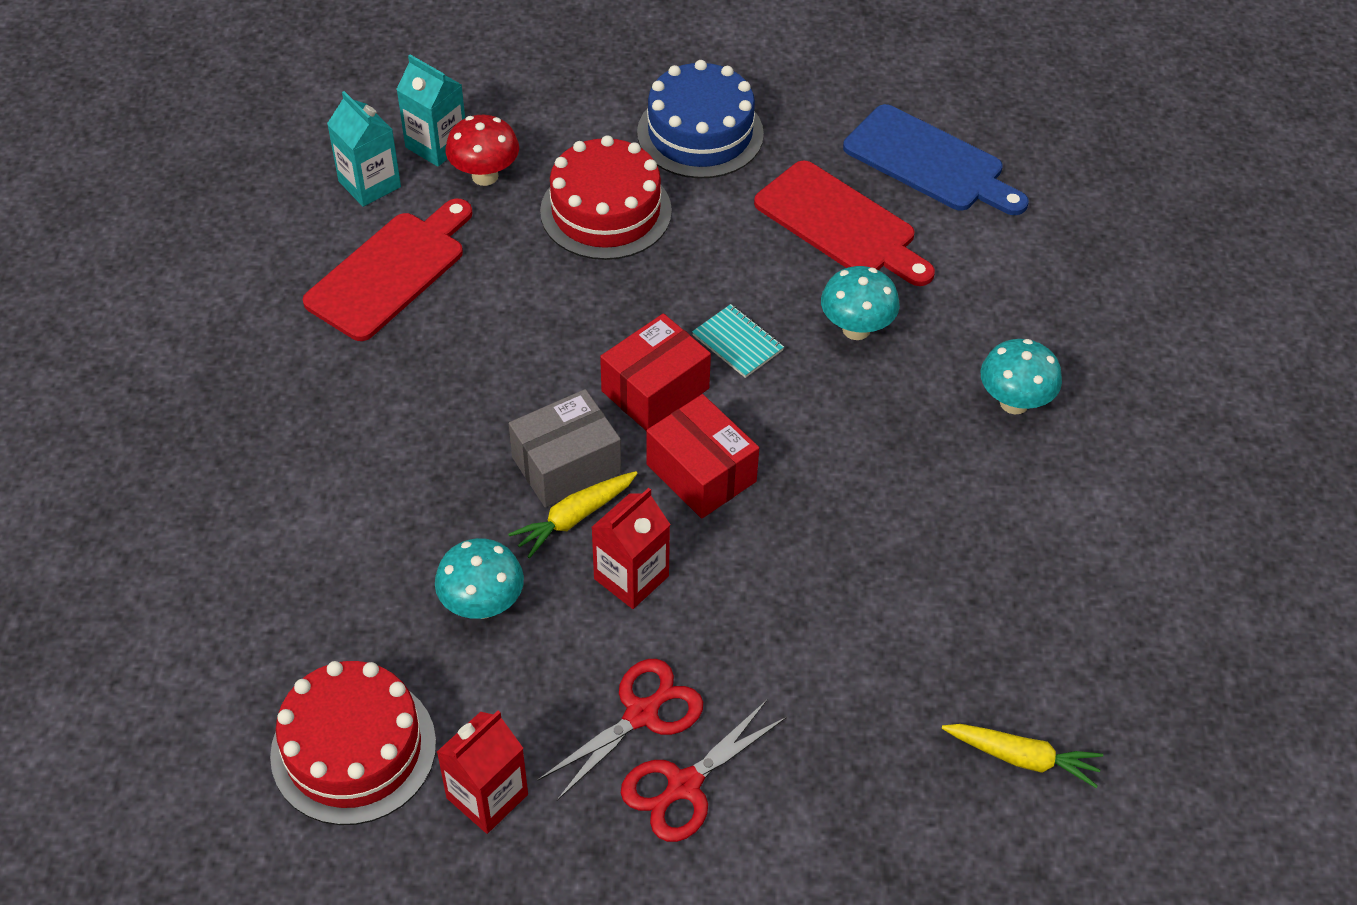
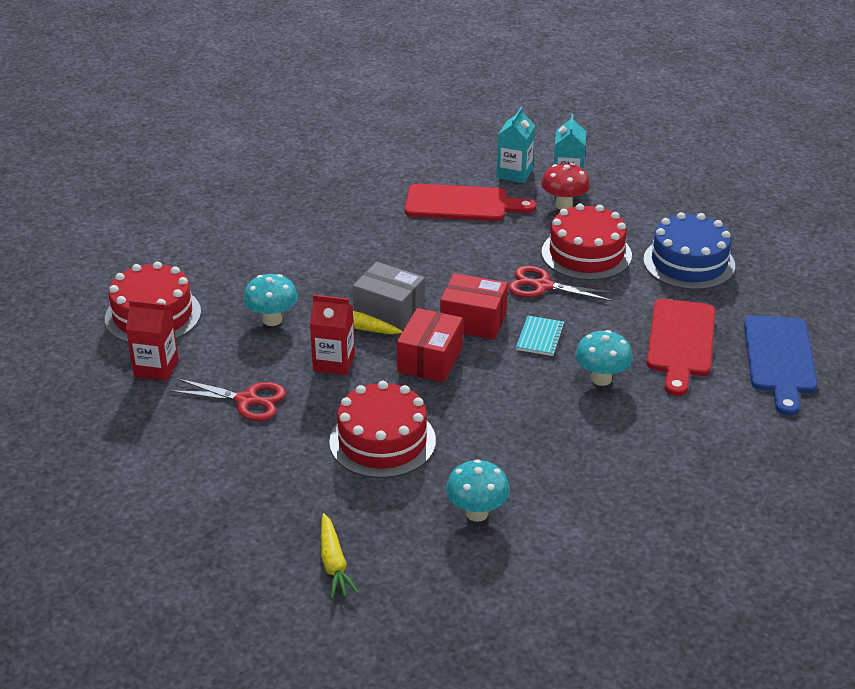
camera: 60 degrees right, 15 degrees down
red scissors [621,700,787,842] -> red scissors moved to [508,266,616,301]
turquoise mushroom [981,339,1062,414] -> turquoise mushroom moved to [446,459,510,522]
none -> red cake [329,381,436,478]

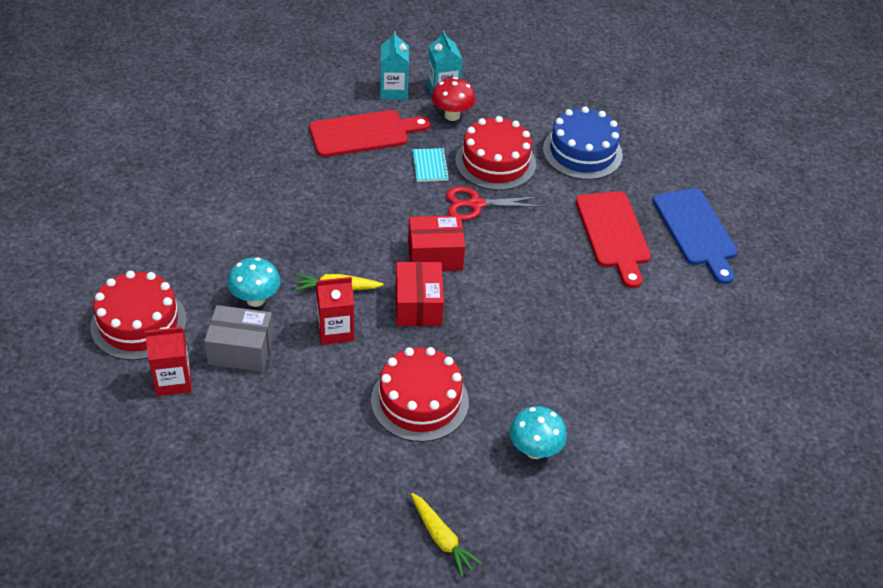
camera: 25 degrees left, 10 degrees up
red scissors [169,378,286,421] -> none
grey box [353,262,425,331] -> grey box moved to [204,305,274,372]
turquoise notebook [516,316,565,356] -> turquoise notebook moved to [413,148,450,182]
turquoise mushroom [575,330,633,386] -> none

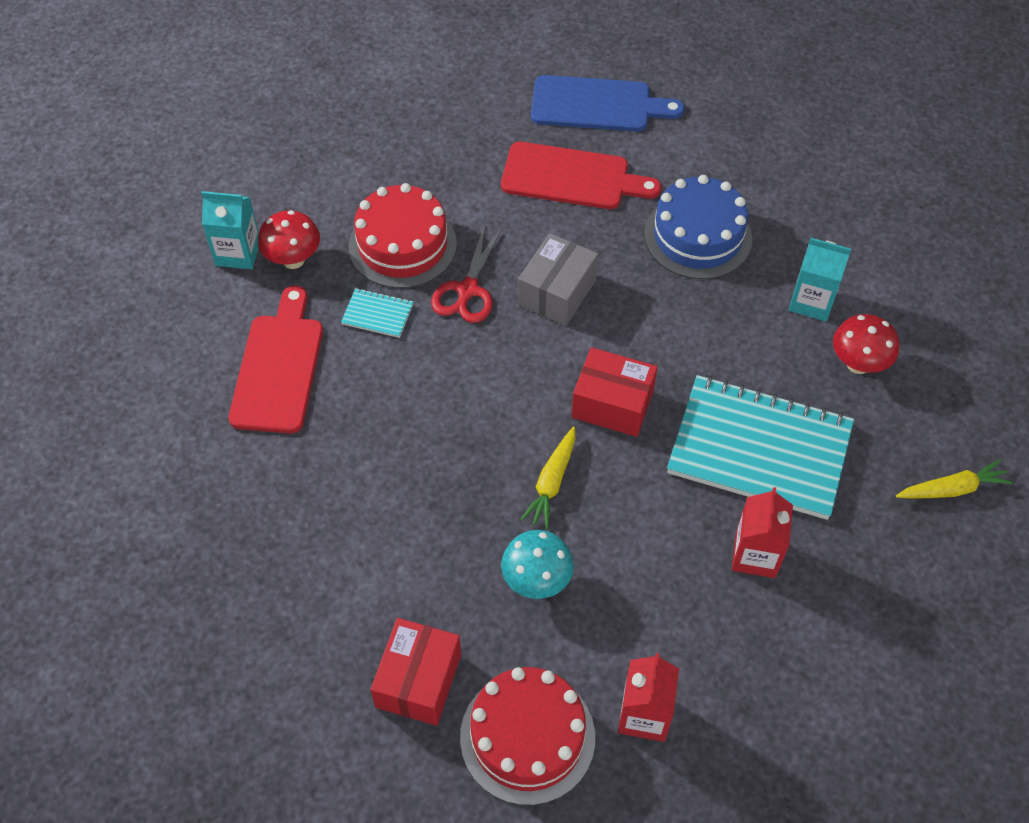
camera: 65 degrees left, 10 degrees up
grey box [204,305,274,372] -> grey box moved to [518,233,598,326]
red carton [316,277,354,345] -> red carton moved to [732,487,793,578]
red cake [371,347,469,442] -> turquoise notebook [667,375,854,520]
turquoise carton [380,31,409,100] -> turquoise carton moved to [789,238,851,321]
red box [408,215,465,271] -> red box moved to [370,618,461,726]
turquoise mushroom [510,406,567,459] -> red mushroom [833,314,899,374]
blue cake [543,106,623,180] -> blue cake moved to [644,175,752,279]

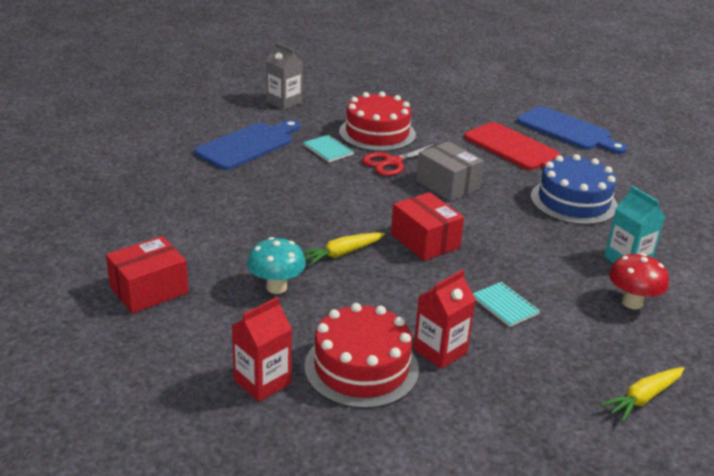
camera: 35 degrees right, 25 degrees down
turquoise carton [201,191,259,269] -> grey carton [266,42,303,110]
red cutting board [229,286,323,434] -> blue cutting board [194,120,300,170]
red mushroom [258,210,320,269] -> none
red cake [460,667,595,805] -> red cake moved to [304,303,419,409]
grey box [518,233,598,326] -> grey box turned 75 degrees clockwise [416,141,484,201]
turquoise notebook [667,375,854,520] -> turquoise notebook [473,282,540,327], size x0.40
yellow carrot [896,459,1014,499] -> yellow carrot turned 120 degrees clockwise [601,367,684,422]

